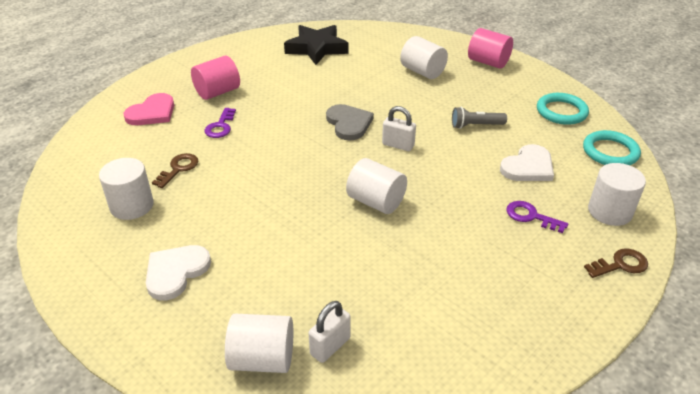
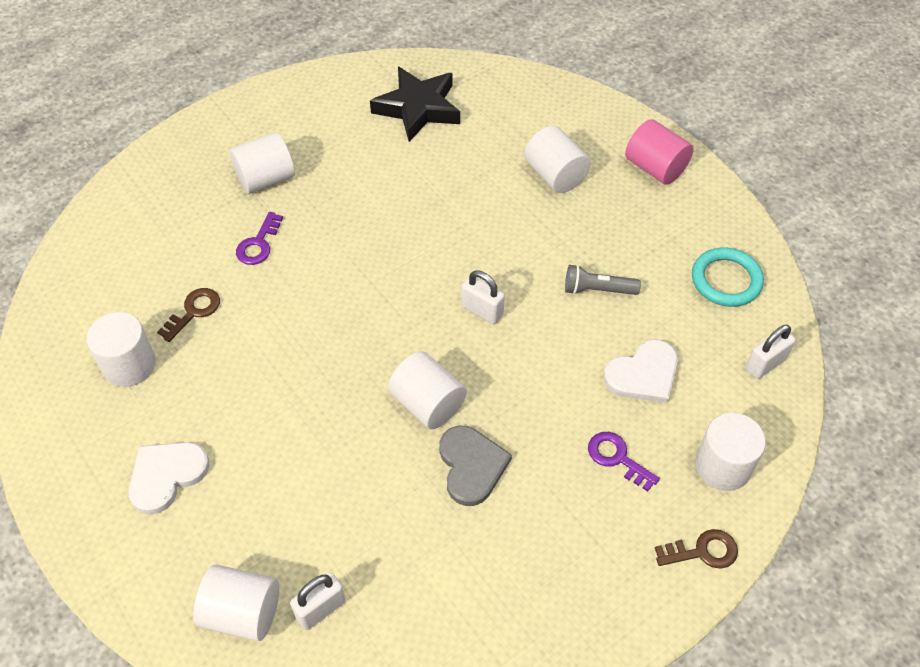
camera: 10 degrees right, 15 degrees up
pink heart [123,93,174,125] -> none
pink cylinder [191,56,240,100] -> white cylinder [230,132,295,194]
grey heart [326,104,374,141] -> grey heart moved to [439,426,512,506]
turquoise ring [583,130,641,165] -> white padlock [746,325,795,379]

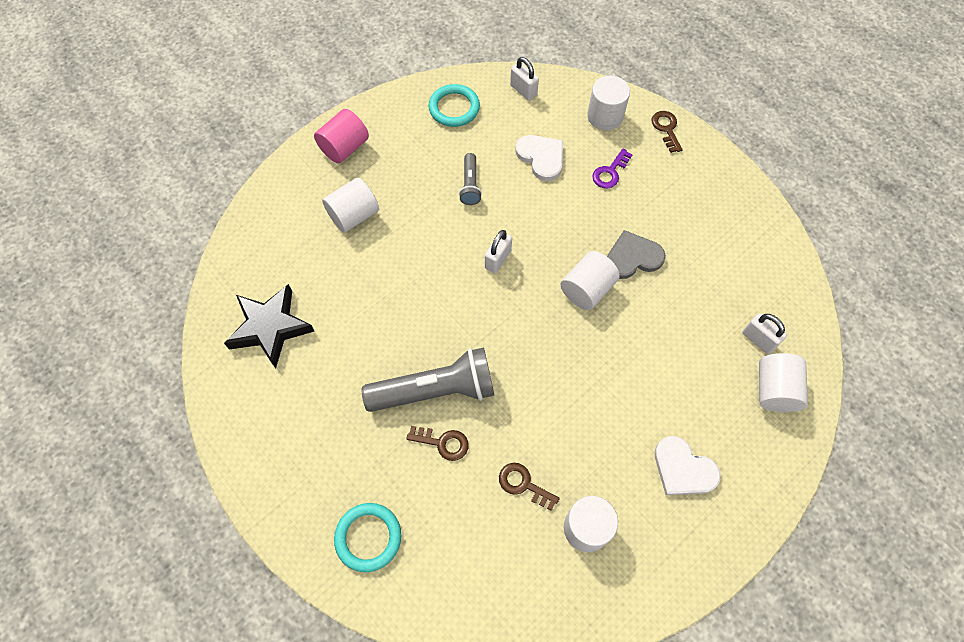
camera: 95 degrees left, 10 degrees up
white cylinder [230,132,295,194] -> none
purple key [236,212,283,265] -> brown key [406,426,469,461]
none -> turquoise ring [334,503,401,572]
none -> grey flashlight [362,347,494,412]

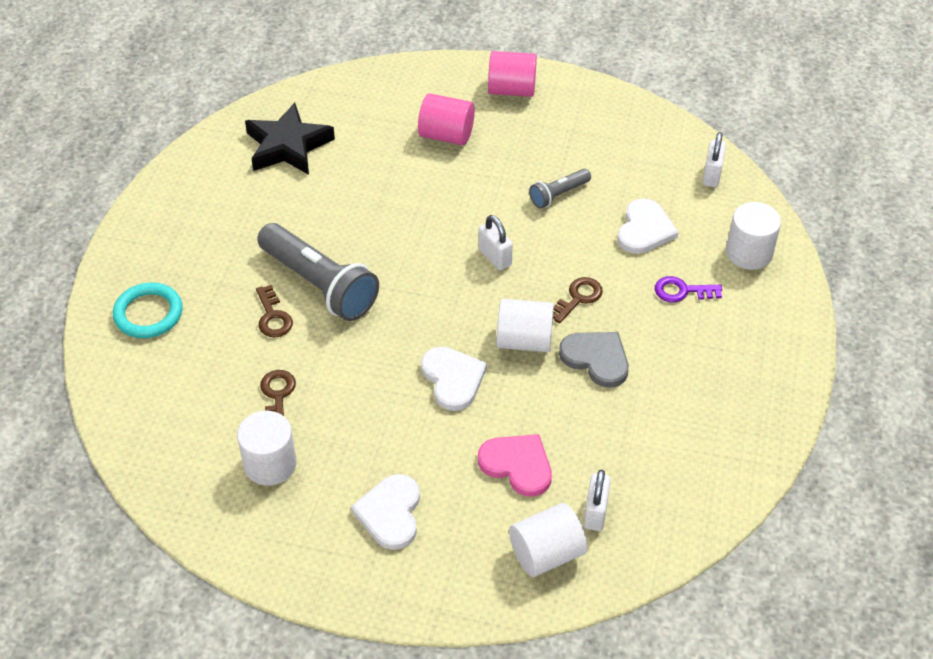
camera: 55 degrees right, 15 degrees down
white cylinder [322,178,379,233] -> pink cylinder [418,94,475,145]
turquoise ring [429,84,480,127] -> none
white padlock [485,230,512,273] -> white padlock turned 60 degrees clockwise [478,215,513,271]
brown key [651,111,682,153] -> brown key moved to [553,277,603,323]
none -> white heart [421,347,487,411]
none -> pink heart [478,434,552,497]

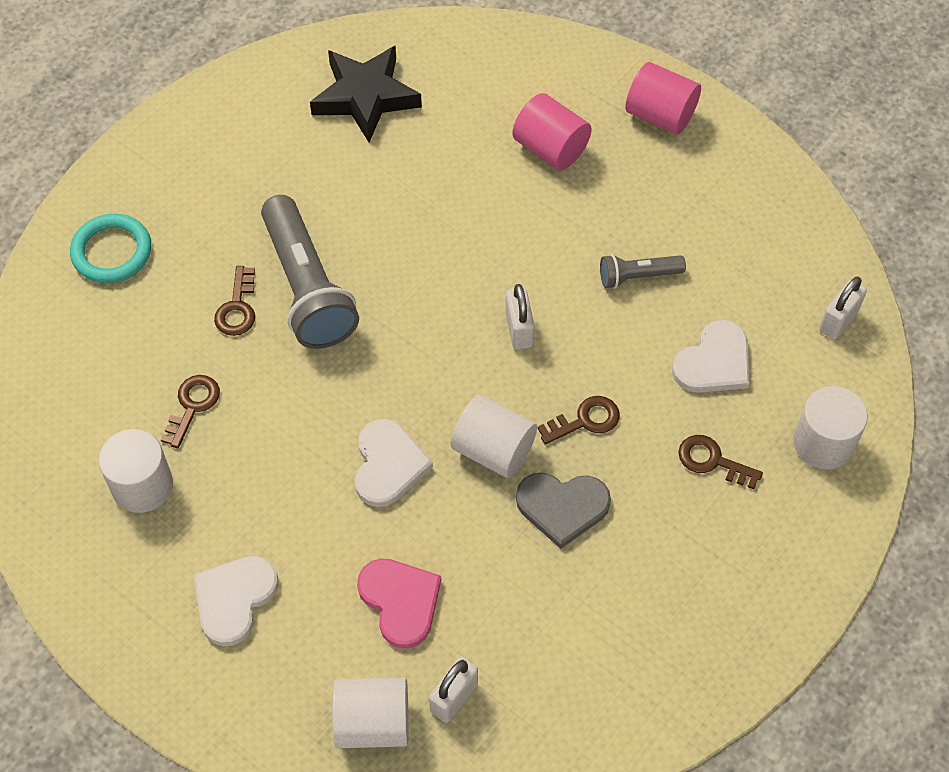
camera: 25 degrees right, 10 degrees up
grey heart [559,332,629,388] -> grey heart turned 120 degrees clockwise [516,472,611,549]
purple key [655,276,722,302] -> brown key [678,435,763,489]

